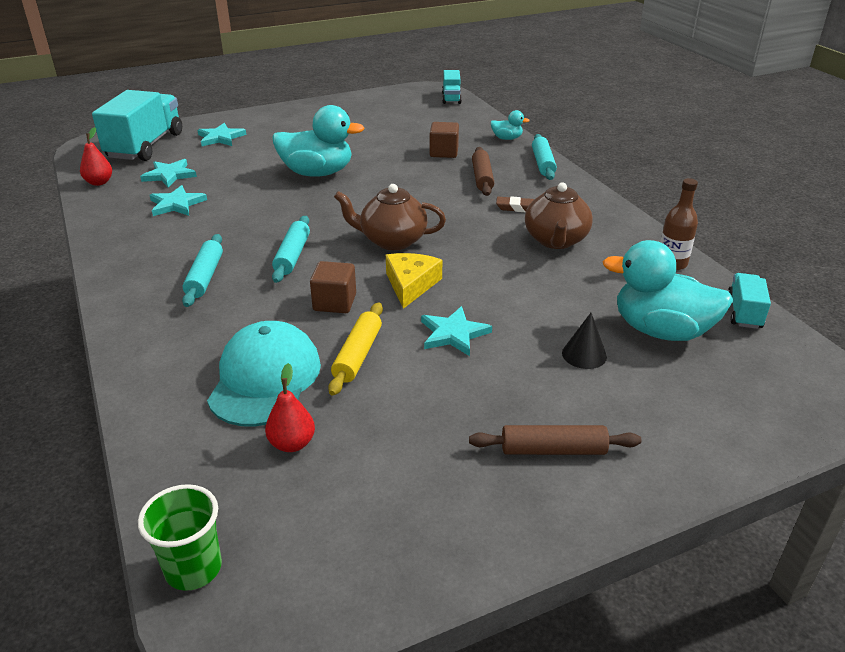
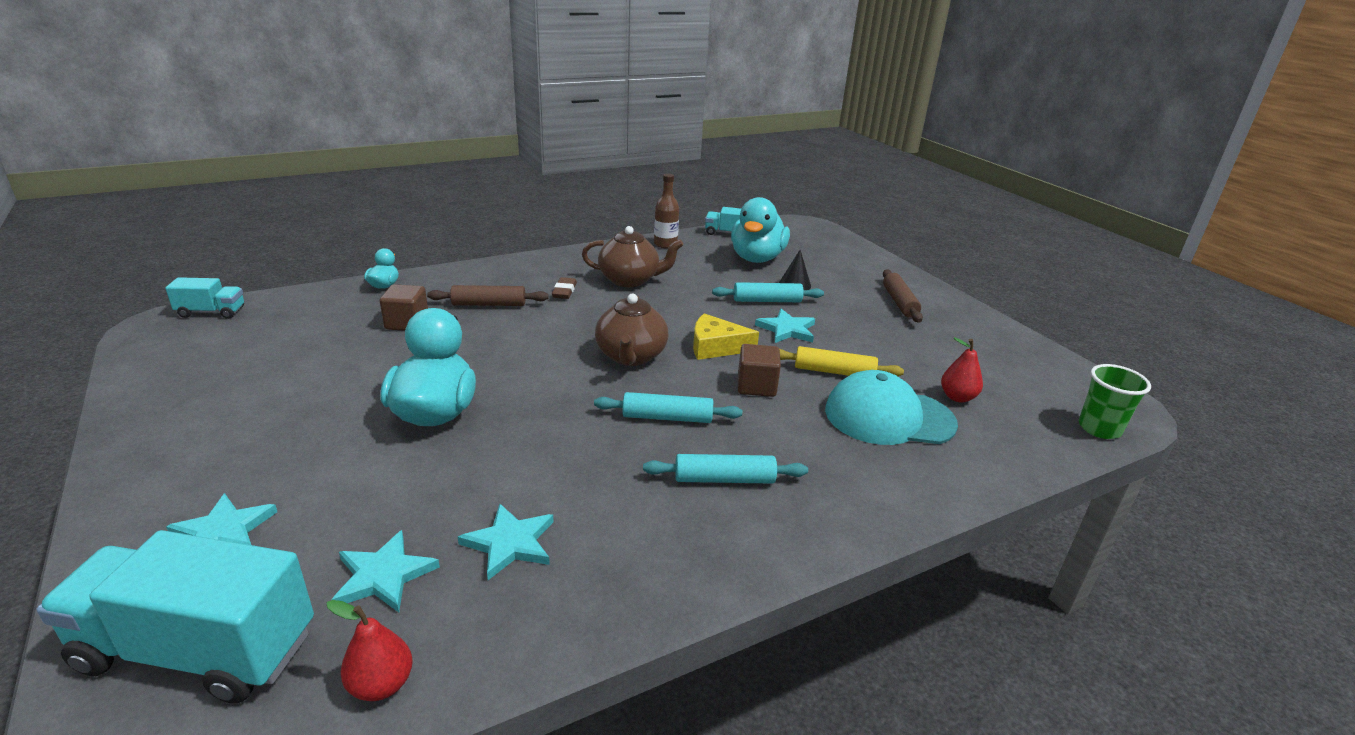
camera: 95 degrees left, 5 degrees down
turquoise rolling pin [532,134,557,180] -> turquoise rolling pin moved to [712,282,824,302]

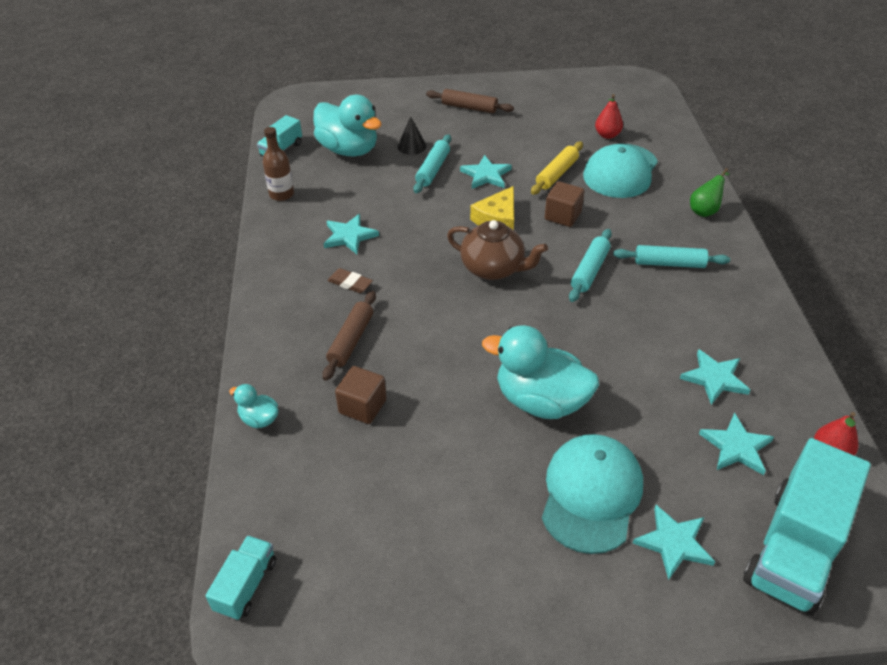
camera: 65 degrees left, 15 degrees up
brown teapot [582,226,683,287] -> turquoise star [323,214,379,254]
turquoise rolling pin [643,454,808,484] -> turquoise rolling pin turned 75 degrees clockwise [613,245,730,268]
green cup [1079,364,1151,439] -> none
none -> turquoise cap [542,434,643,554]
none -> green pear [690,168,730,217]

